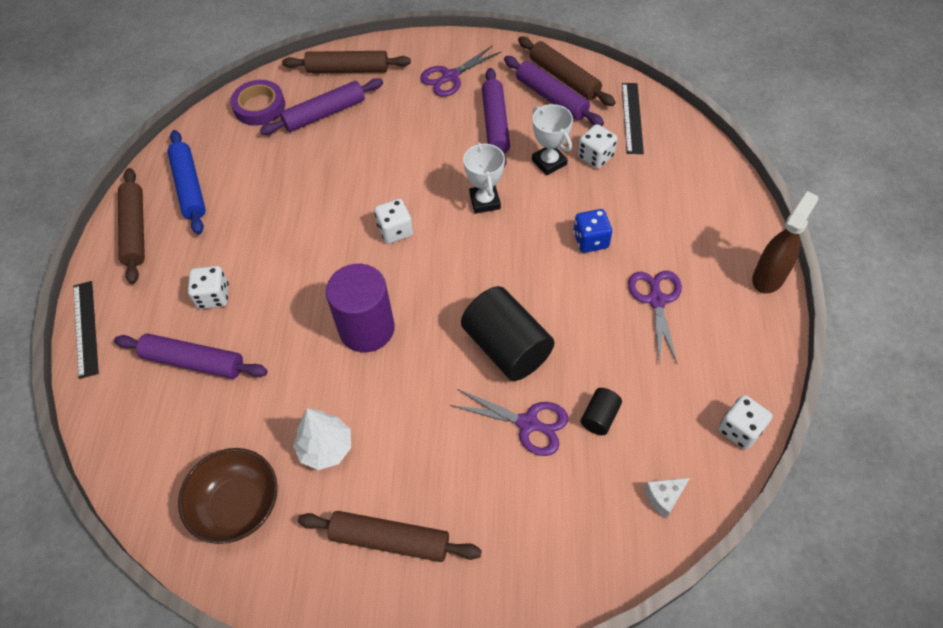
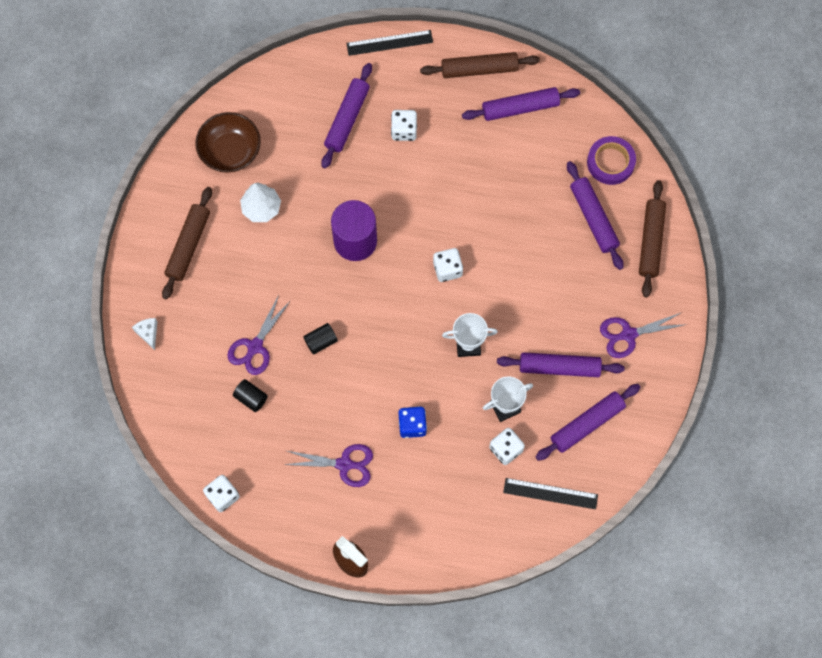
camera: 95 degrees right, 15 degrees up
blue rolling pin [167,130,206,235] -> purple rolling pin [462,87,580,121]
purple scissors [420,45,501,97] -> purple scissors turned 75 degrees counterclockwise [600,313,687,358]
black cylinder [461,286,555,381] -> black cylinder [303,323,338,354], size x0.47
brown rolling pin [518,37,615,106] -> none
white cheese [644,478,690,519] -> white cheese moved to [132,318,157,350]

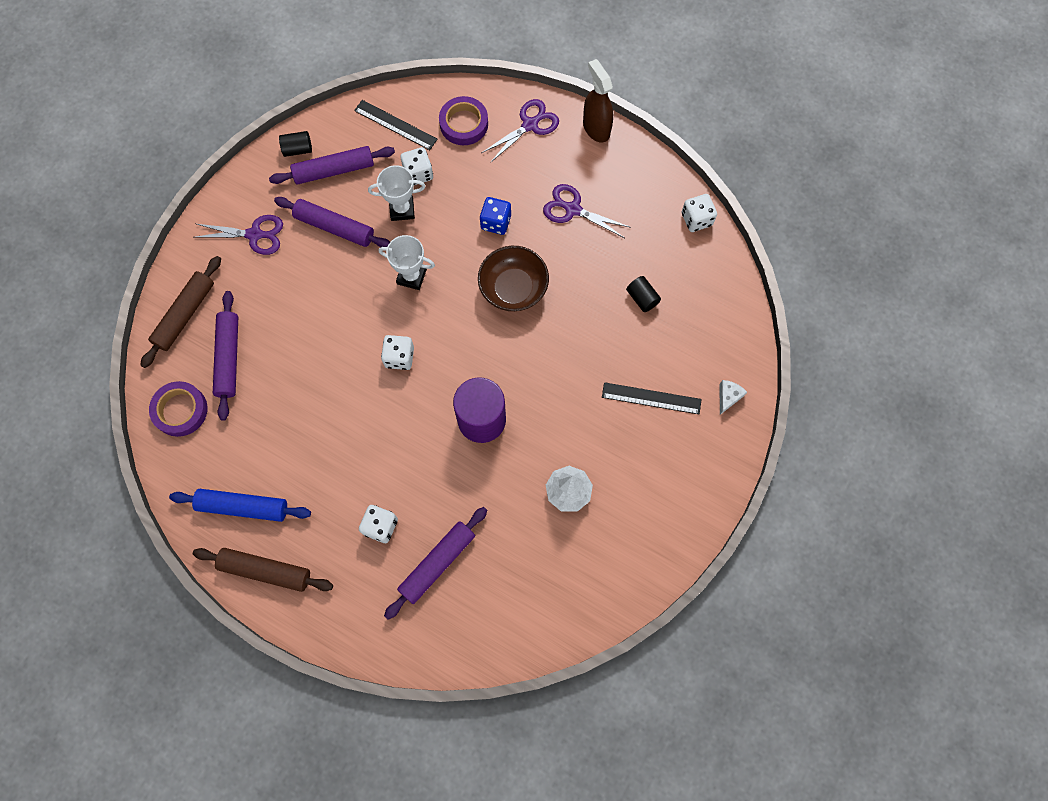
camera: 160 degrees left, 0 degrees up
white cheese [132,318,157,350] -> white cheese turned 150 degrees counterclockwise [719,380,747,415]
brown rolling pin [162,187,212,300] -> none
brown bowl [195,112,261,173] -> brown bowl moved to [478,246,549,311]
purple scissors [227,295,291,375] -> purple scissors moved to [481,99,559,163]
black cylinder [303,323,338,354] -> black cylinder moved to [279,131,312,157]
black ruler [346,30,433,56] -> black ruler moved to [602,382,702,414]
purple rolling pin [462,87,580,121] -> blue rolling pin [169,489,311,522]
none -> purple tape [439,96,488,145]

